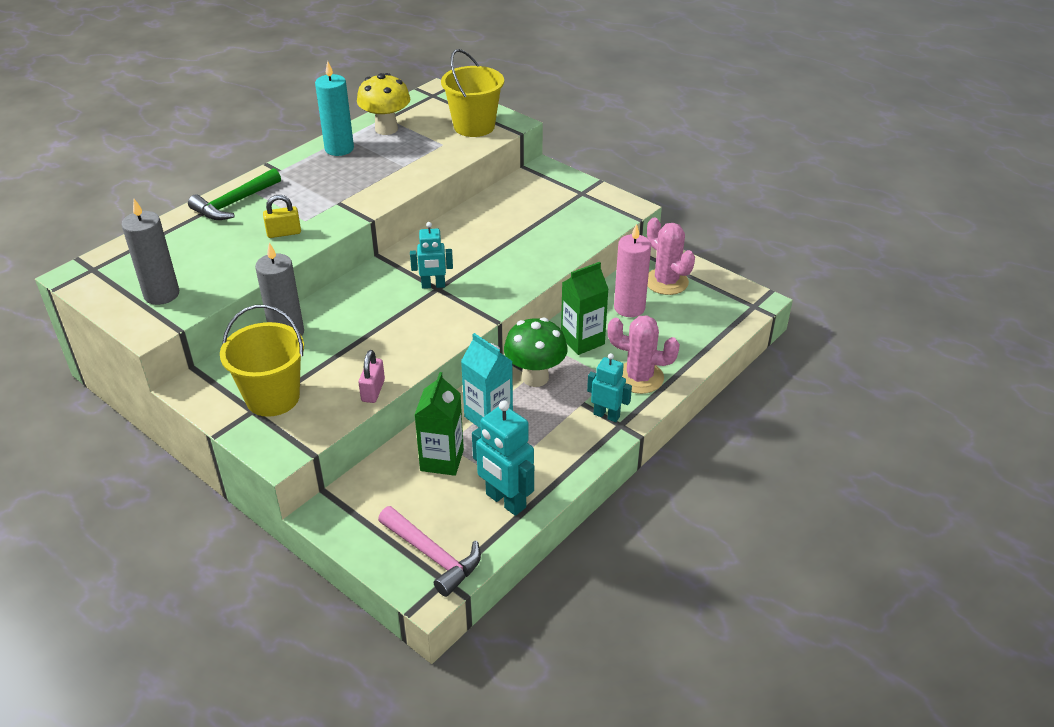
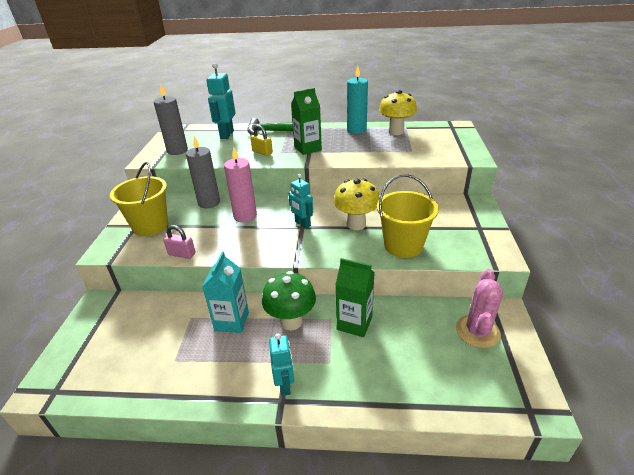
camera: 55 degrees right, 5 degrees down
pink padlock [358,350,385,403] -> pink padlock turned 45 degrees clockwise [164,225,195,259]
pink hammer [378,506,481,597] -> none
green carton [415,372,464,476] -> green carton moved to [291,88,322,155]
yellow bucket [441,49,504,137] -> yellow bucket moved to [377,174,439,258]
turquoise robot [472,400,534,516] -> turquoise robot moved to [206,63,235,139]
pink cactus [607,315,680,394] -> none
pink candle [614,224,651,317] -> pink candle moved to [224,147,257,222]
none -> yellow mushroom [333,179,380,230]

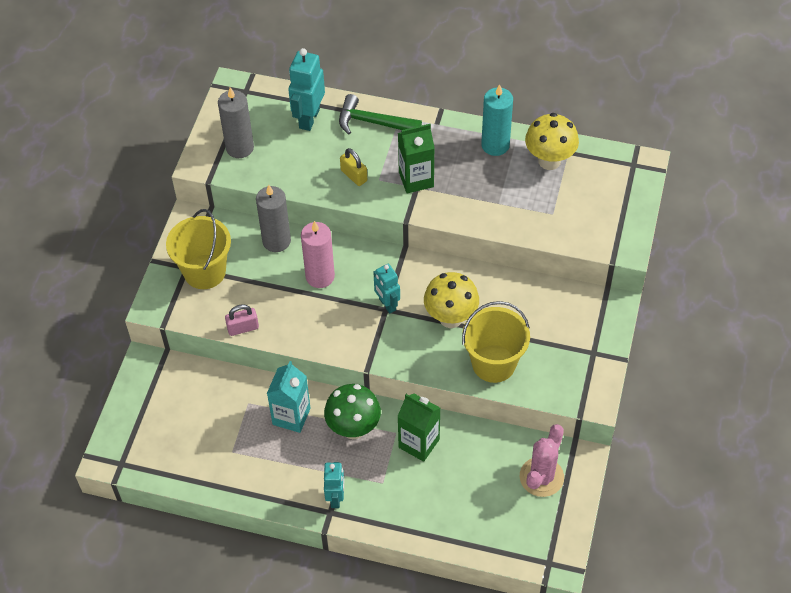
camera: 10 degrees right, 20 degrees up
pink padlock [164,225,195,259] -> pink padlock turned 45 degrees counterclockwise [225,304,259,336]

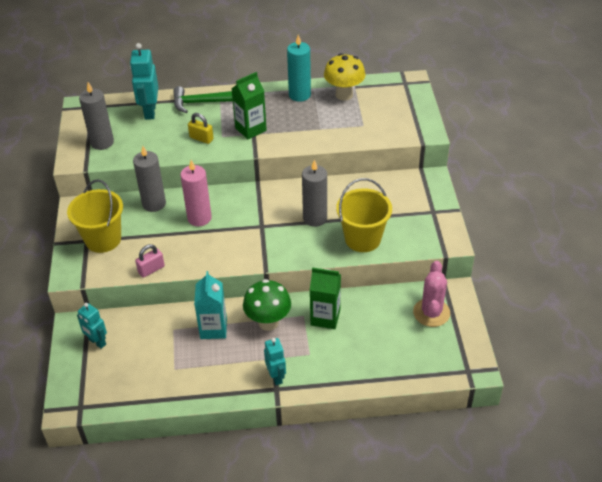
camera: 20 degrees left, 10 degrees down
turquoise robot [374,264,400,314] -> turquoise robot moved to [77,303,107,349]
yellow mushroom [424,272,479,328] -> grey candle [302,160,327,227]

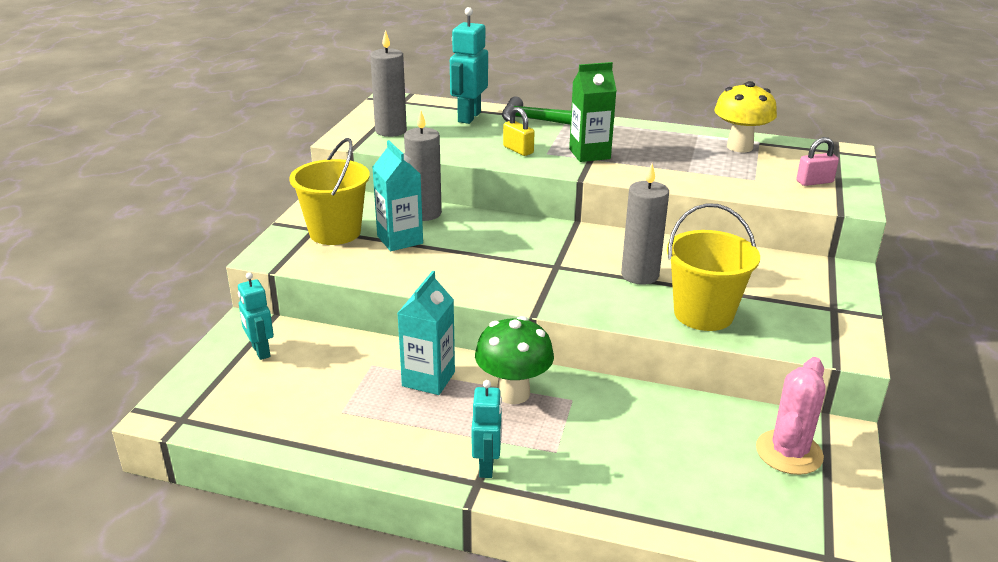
camera: 20 degrees right, 15 degrees down
pink padlock [135,244,165,278] -> pink padlock moved to [796,137,839,186]
pink candle [181,160,212,226] -> none
turquoise candle [287,35,311,102] -> none
green carton [310,267,341,329] -> none
none -> turquoise carton [372,140,423,251]

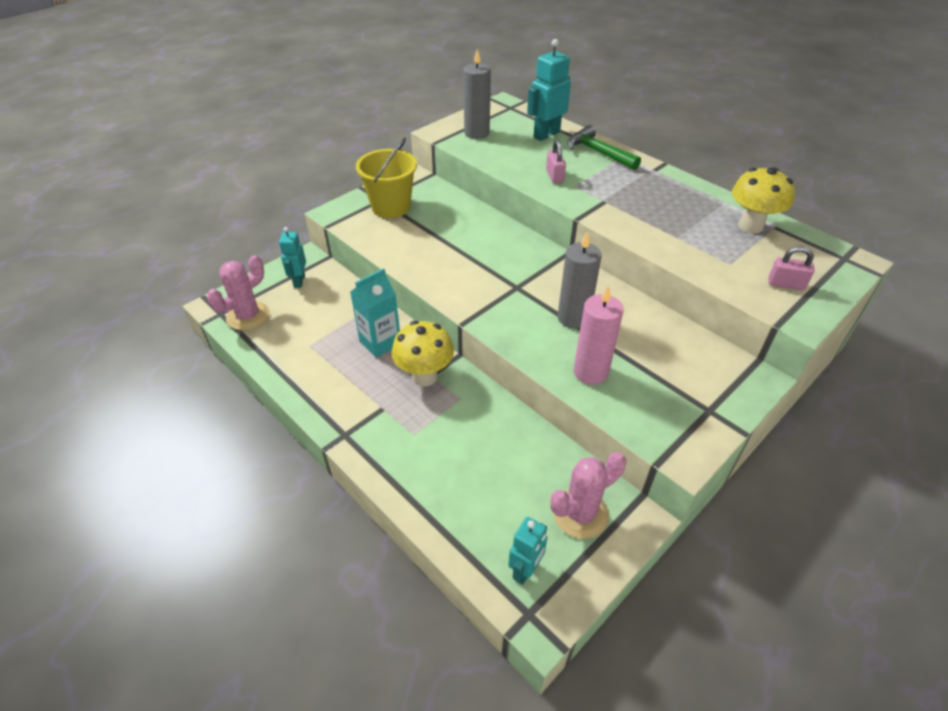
camera: 30 degrees right, 15 degrees up
turquoise carton [372,140,423,251] -> none
grey candle [404,111,442,221] -> none
turquoise robot [472,380,502,478] -> turquoise robot moved to [508,517,548,585]
green mushroom [475,316,554,404] -> yellow mushroom [392,321,454,386]
yellow padlock [503,107,535,156] -> pink padlock [546,140,566,184]
green carton [569,62,617,162] -> none
yellow bucket [667,203,760,331] -> pink candle [573,285,624,385]
none -> pink cactus [207,255,270,331]

